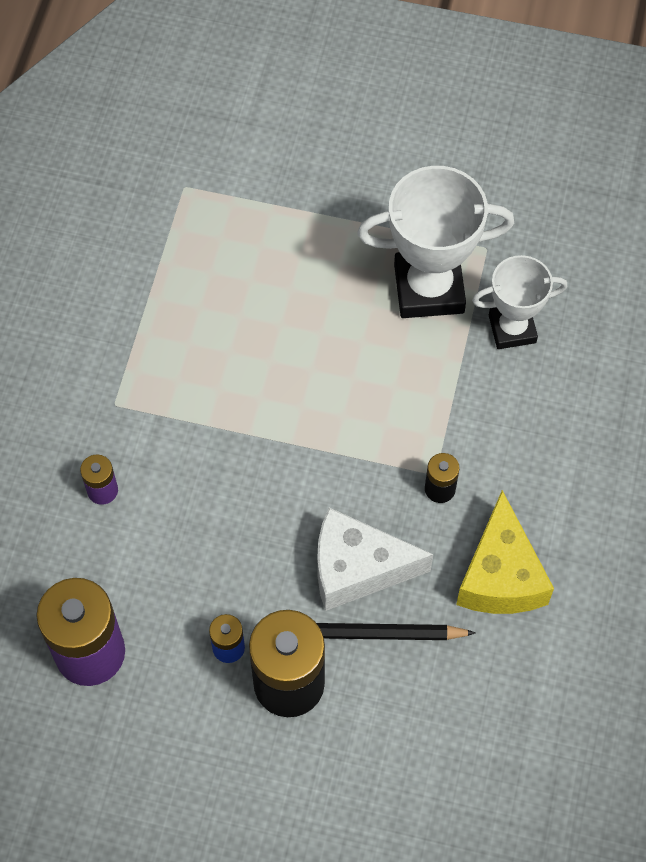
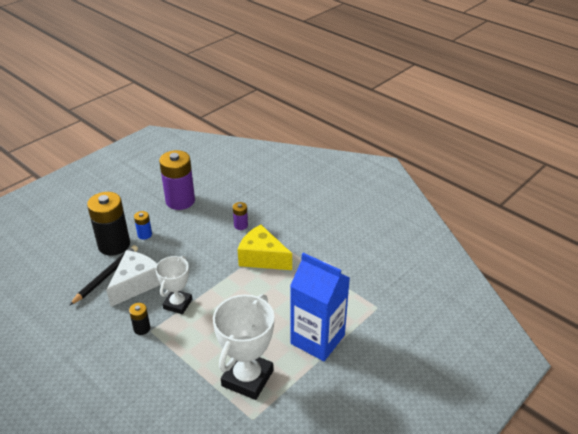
camera: 120 degrees right, 25 degrees down
yellow cheese [456,490,554,614] -> yellow cheese moved to [237,224,292,270]
white trophy [472,255,567,349] -> white trophy moved to [155,256,192,314]
none -> blue carton [290,253,350,361]

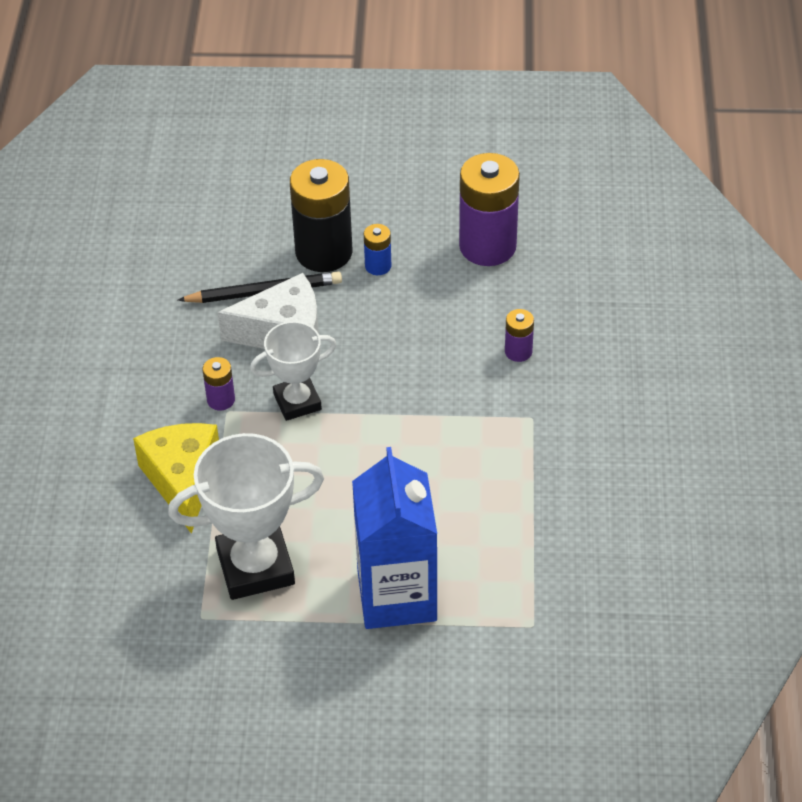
camera: 50 degrees right, 10 degrees up
black battery [129,303,151,335] -> purple battery [202,357,235,410]
yellow cheese [237,224,292,270] -> yellow cheese moved to [133,423,219,534]

